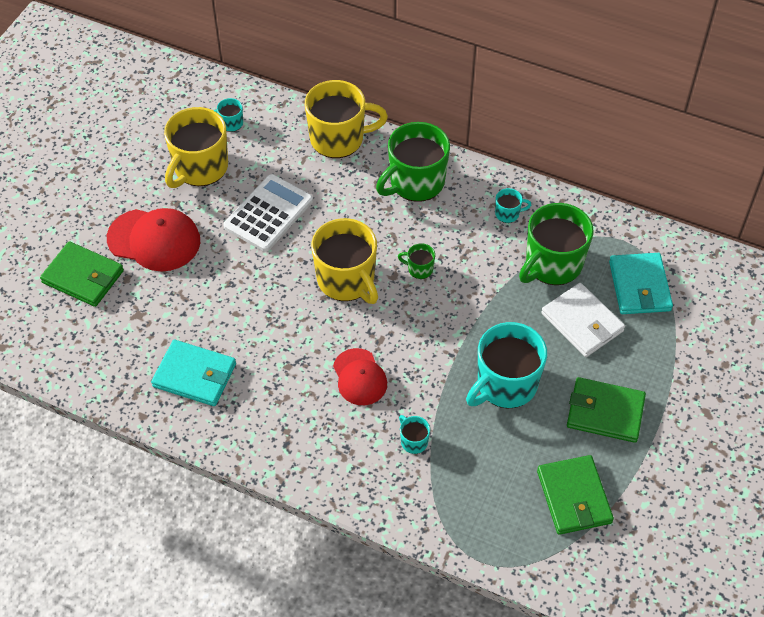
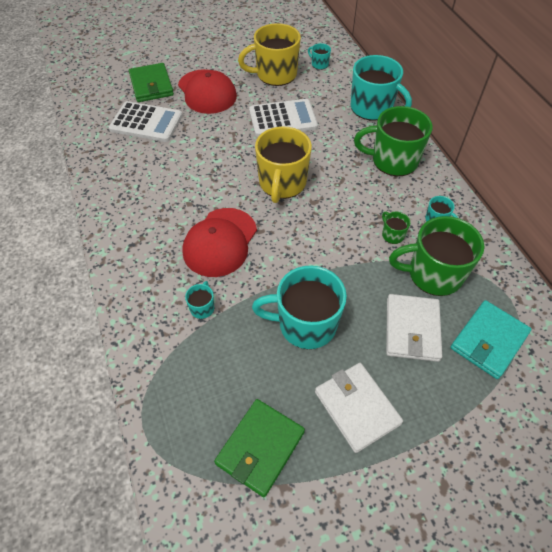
camera: 45 degrees right, 0 degrees up
turquoise wallet [151,340,236,406] -> none
yellow mug [305,80,388,158] -> turquoise mug [351,55,412,121]
red cap [333,348,387,405] -> red cap [182,208,257,277], size x1.53
green mug [398,243,435,279] -> green mug moved to [382,212,410,244]
green wallet [567,377,646,443] -> white wallet [315,363,403,453]
none -> white calculator [109,101,183,142]

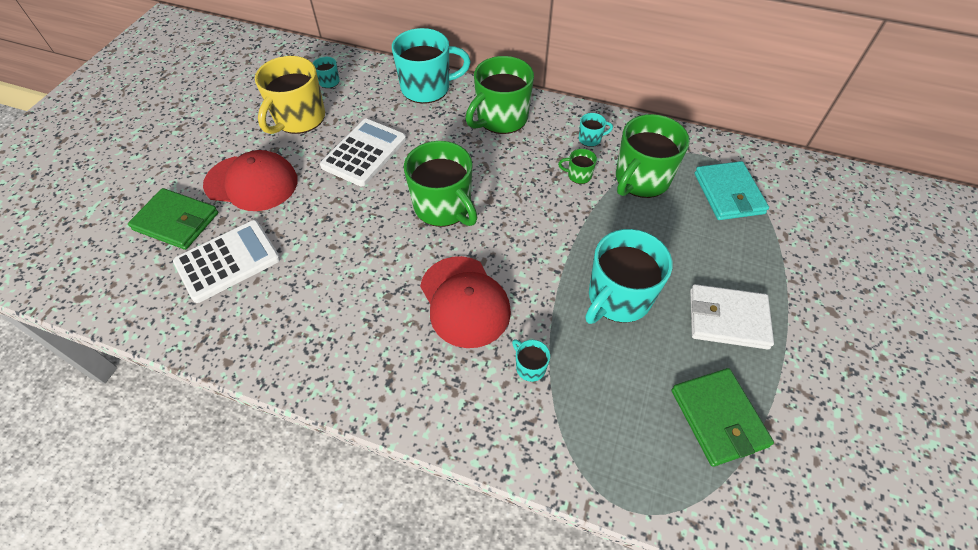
camera: 50 degrees left, 0 degrees up
yellow mug [255,126,312,203] -> green mug [404,141,478,227]
white wallet [386,294,442,362] -> none

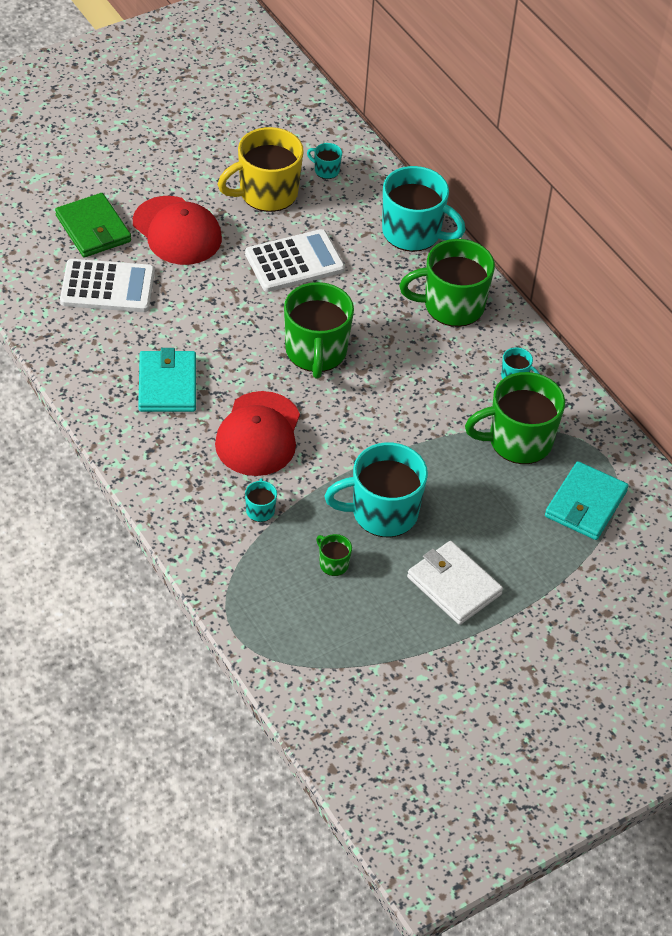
camera: 35 degrees right, 5 degrees down
green mug [558,149,597,184] -> green mug moved to [316,534,352,576]
green wallet [672,368,774,467] -> none
none -> turquoise wallet [138,348,196,412]

